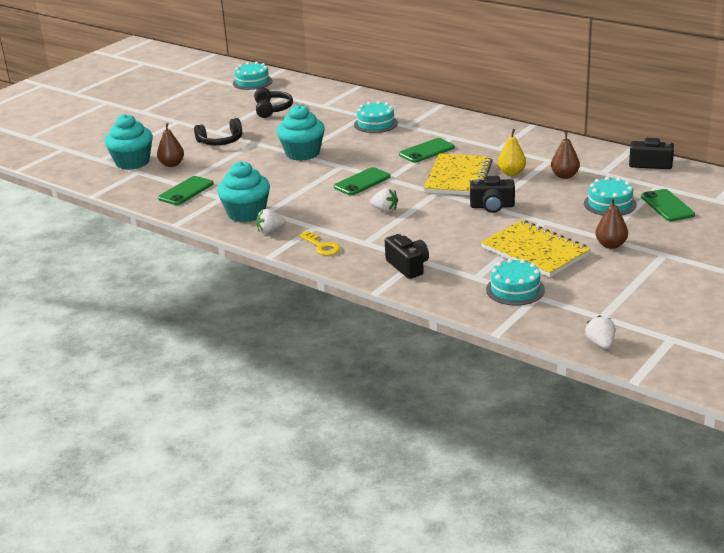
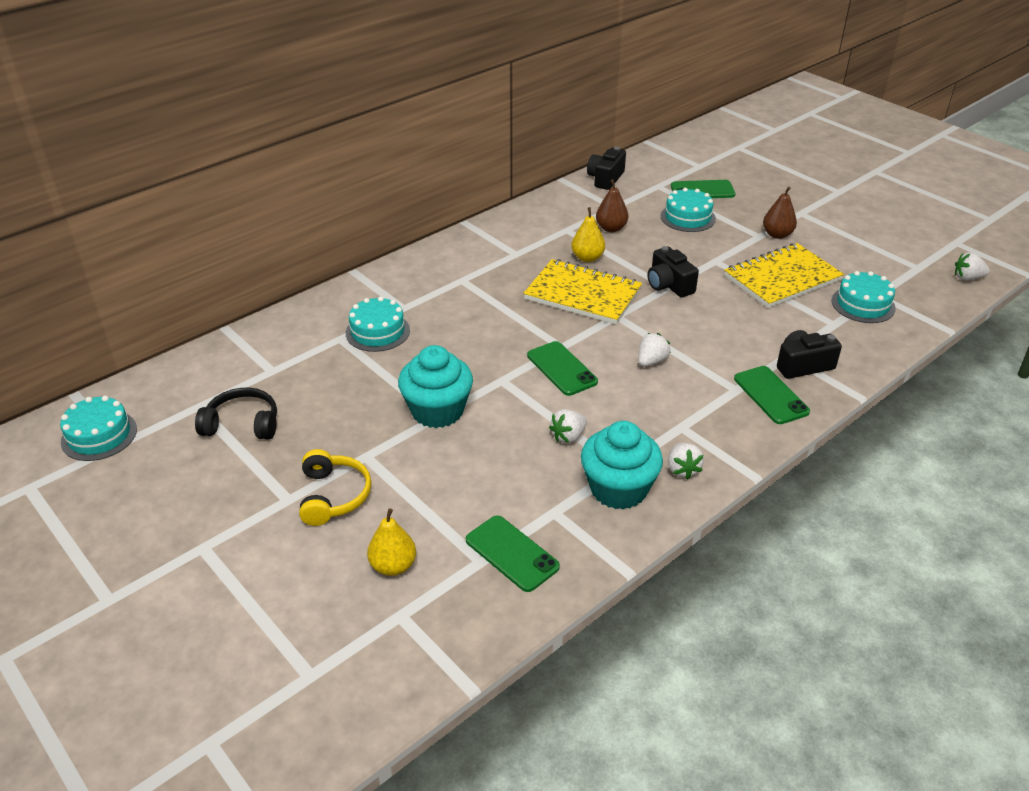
camera: 80 degrees left, 10 degrees up
turquoise cupcake [104,114,153,170] -> none
brown pear [157,123,184,167] -> yellow pear [367,508,416,576]
black headphones [194,118,243,145] -> yellow headphones [299,449,372,526]
yellow key [299,231,340,255] -> none
green phone [399,138,455,163] -> green phone moved to [734,366,810,424]
black camera [470,176,515,213] -> black camera turned 135 degrees clockwise [648,246,699,298]
none -> white strawberry [549,409,587,444]

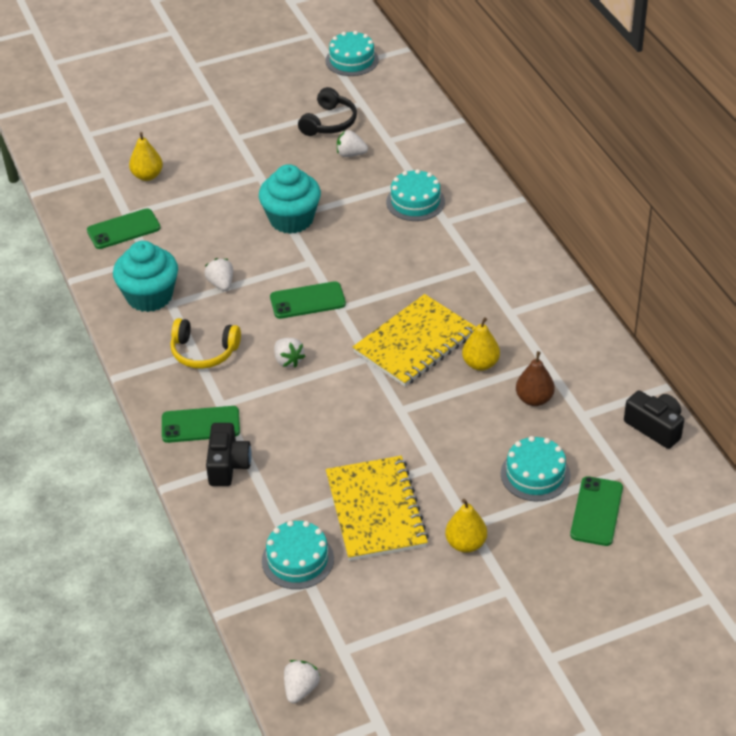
camera: 110 degrees right, 5 degrees up
yellow headphones [299,449,372,526] -> yellow headphones moved to [170,318,241,369]
black camera [648,246,699,298] -> none
white strawberry [668,443,704,480] -> white strawberry moved to [337,130,368,157]
brown pear [763,187,797,239] -> yellow pear [445,499,487,553]

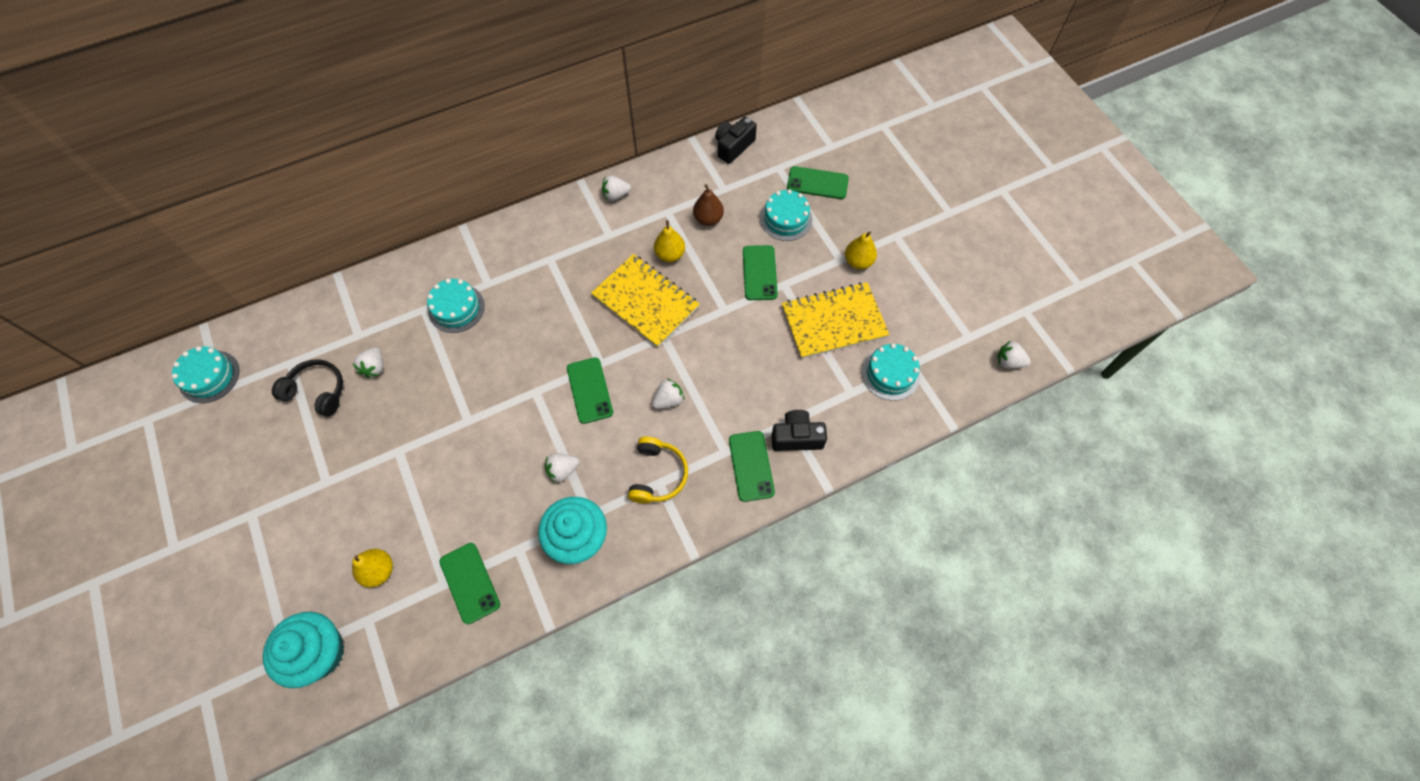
camera: 95 degrees left, 20 degrees up
turquoise cupcake [259,164,321,234] -> turquoise cupcake moved to [263,612,345,688]
none -> white strawberry [602,176,631,201]
none -> green phone [743,245,778,300]

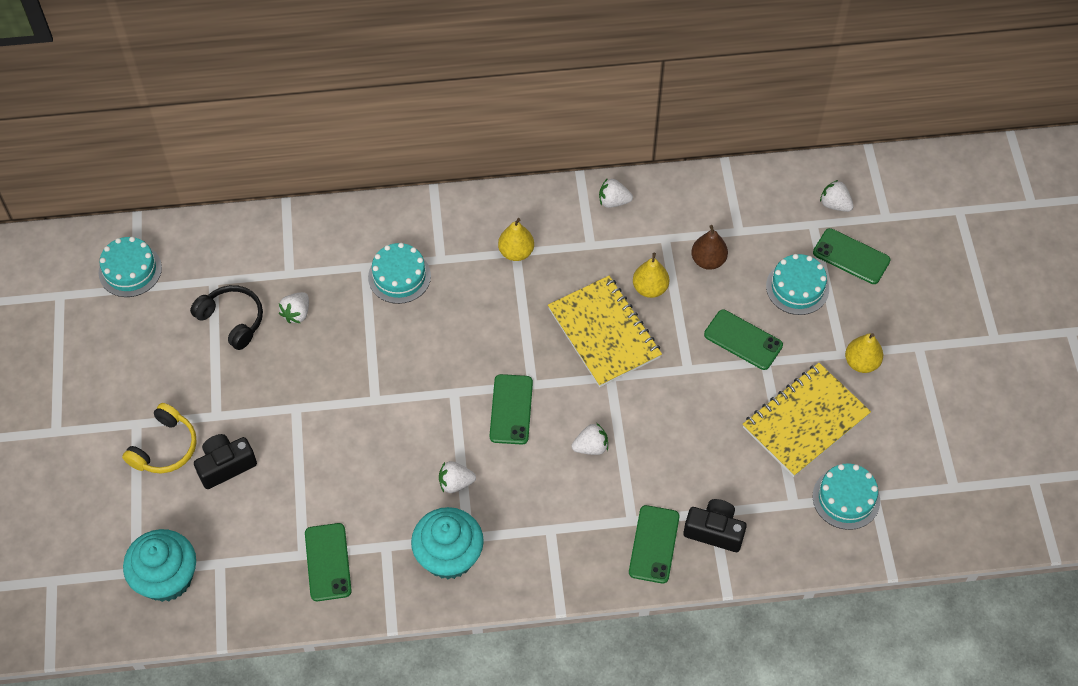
camera: 20 degrees right, 5 degrees down
yellow pear [352,549,393,588] -> yellow pear moved to [498,218,534,261]
yellow headphones [628,437,688,504] -> yellow headphones moved to [122,403,197,473]
black camera [715,117,757,164] -> black camera moved to [194,434,257,489]
green phone [743,245,778,300] -> green phone turned 75 degrees counterclockwise [704,310,783,370]
yellow notebook [782,282,890,359] -> yellow notebook turned 45 degrees counterclockwise [743,363,871,477]
white strawberry [997,341,1031,369] -> white strawberry moved to [820,180,854,212]

